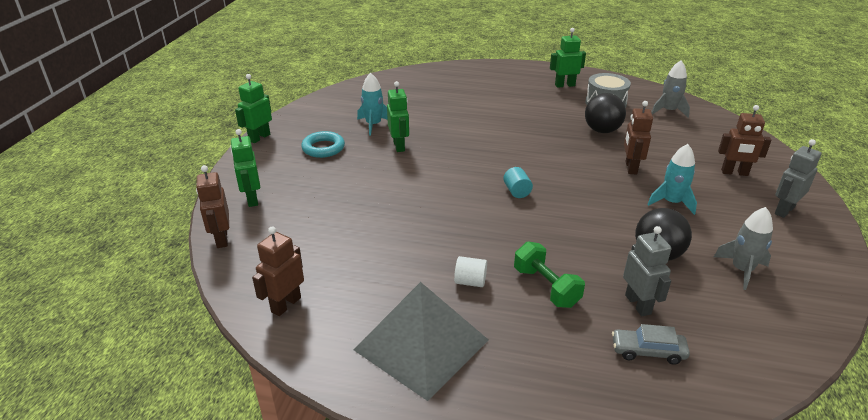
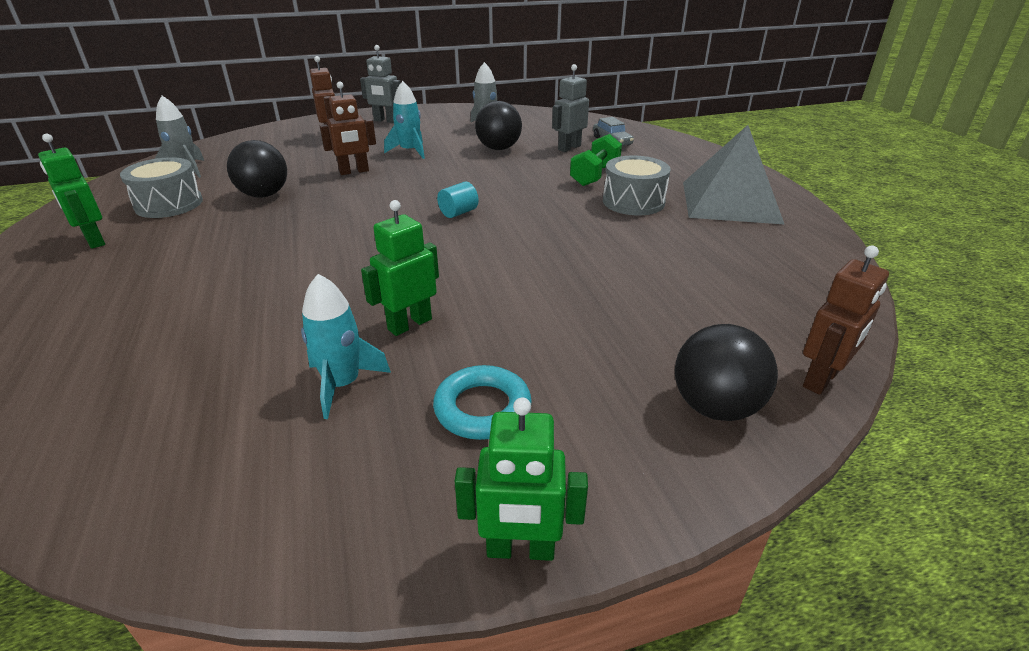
camera: 120 degrees left, 0 degrees up
green robot [230,129,260,207] -> black ball [675,324,778,421]
brown robot [252,226,304,316] -> none
white cylinder [454,256,487,287] -> grey drum [603,155,670,215]

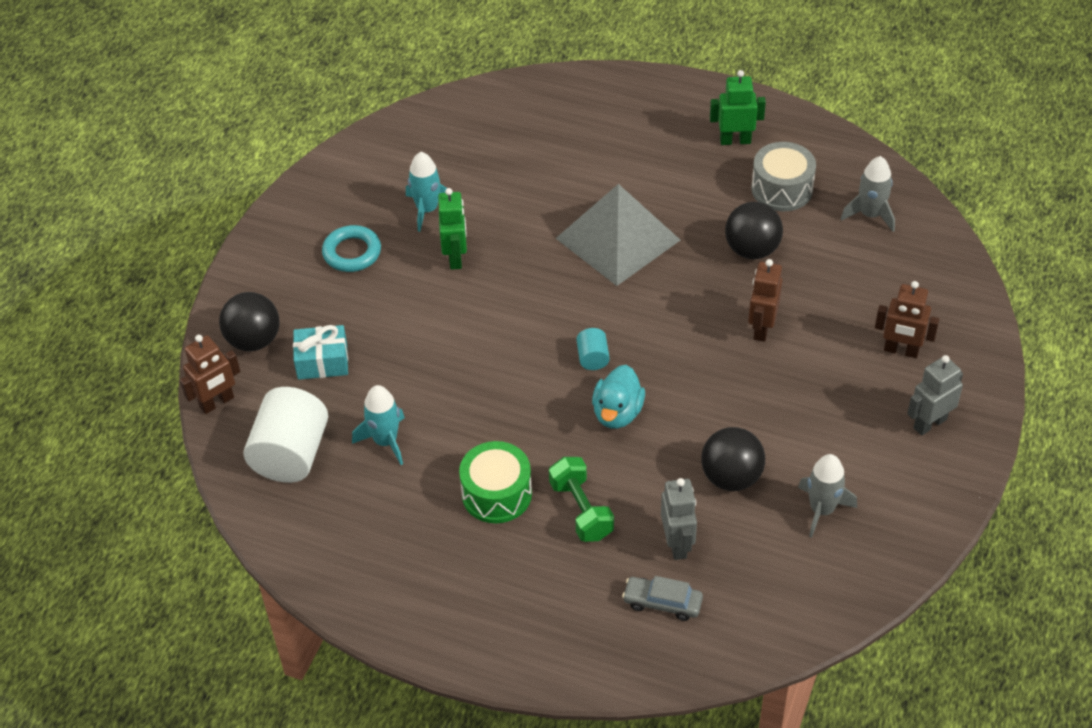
camera: 130 degrees right, 15 degrees up
turquoise rocket [384,81,425,159] -> turquoise rocket moved to [352,385,405,465]
green robot [455,397,588,561] -> none
grey drum [603,155,670,215] -> green drum [459,441,532,523]
grey pyramid [683,125,785,225] -> grey pyramid moved to [555,184,680,286]
brown robot [803,246,889,395] -> brown robot turned 120 degrees counterclockwise [180,335,240,414]
none -> white cylinder [243,387,328,483]
none -> turquoise gift [293,325,348,380]
none -> turquoise duck [592,365,645,429]

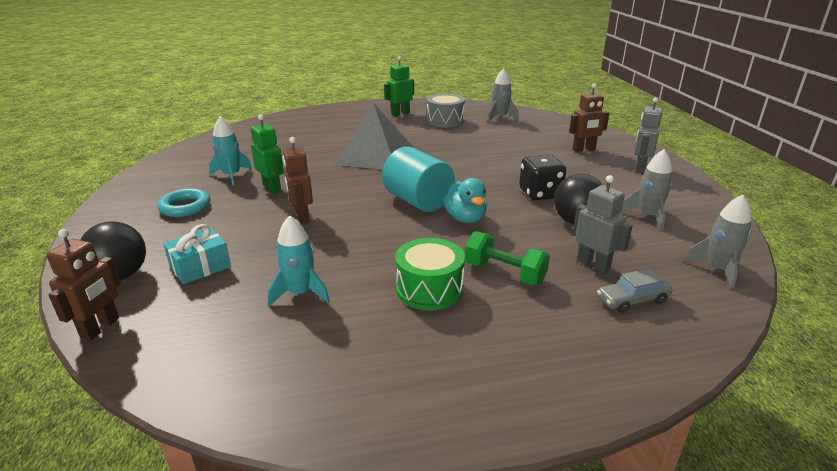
camera: 35 degrees left, 20 degrees down
white cylinder [243,387,328,483] -> none
turquoise cylinder [576,328,610,370] -> turquoise cylinder [382,146,455,212], size x2.17
black ball [725,202,783,259] -> none
brown robot [748,259,782,342] -> brown robot moved to [282,137,313,224]
none -> black dice [519,154,566,200]
none -> grey rocket [684,195,752,289]

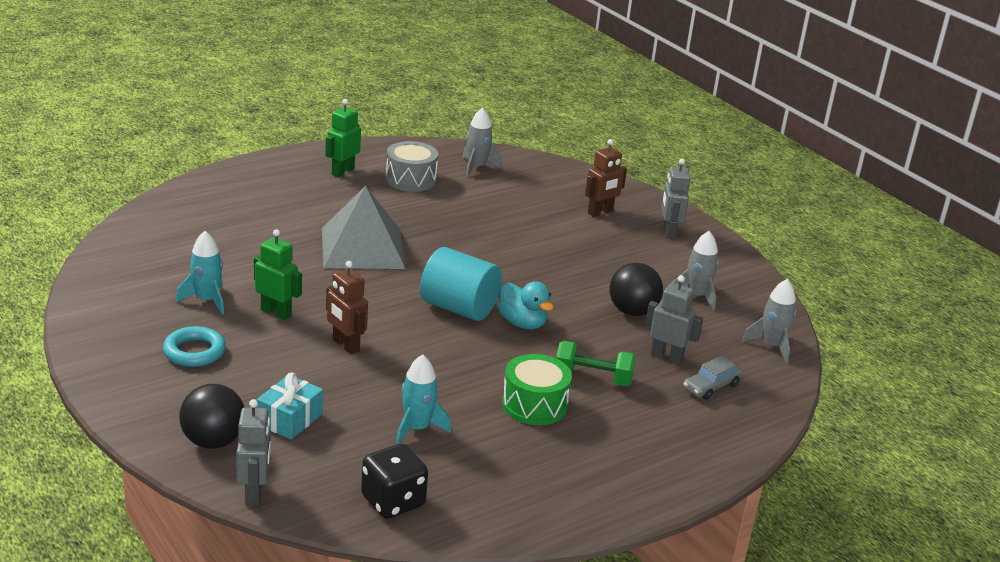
camera: 25 degrees left, 0 degrees up
brown robot [46,229,121,341] -> grey robot [236,399,271,505]
black dice [519,154,566,200] -> black dice moved to [361,444,428,519]

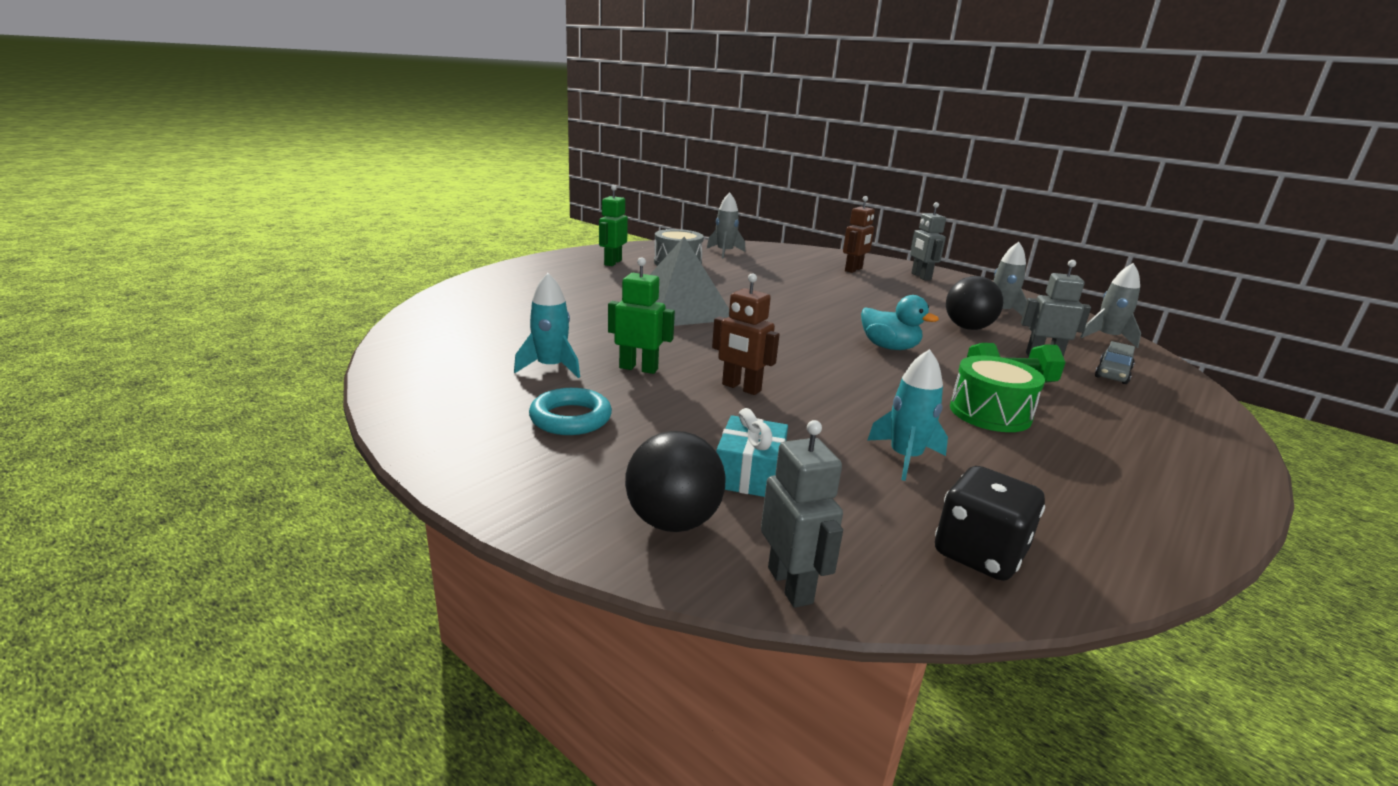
camera: 15 degrees left, 5 degrees down
turquoise cylinder [420,247,502,321] -> none

